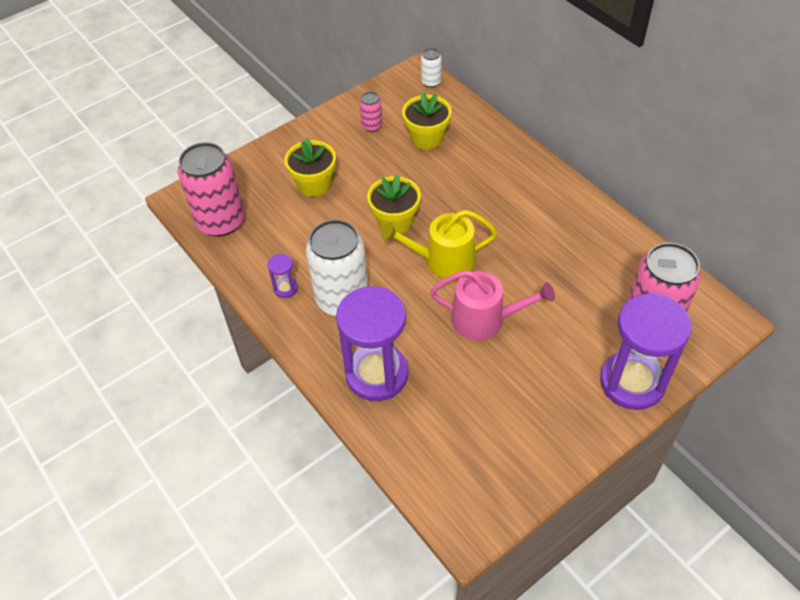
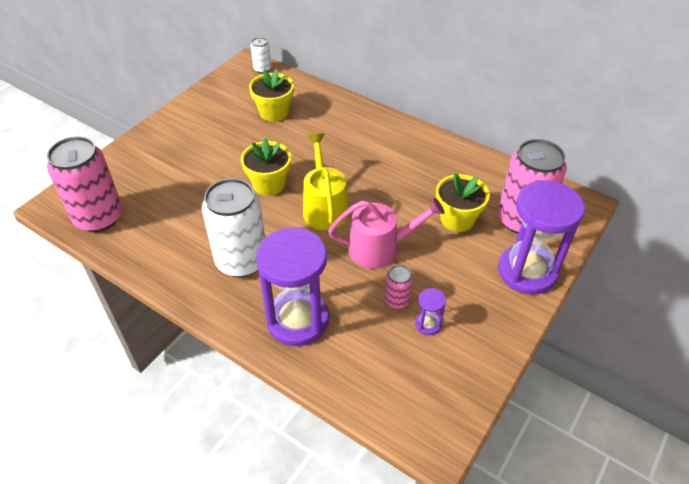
camera: 20 degrees left, 5 degrees down
purple hourglass [268,254,298,298] -> purple hourglass moved to [415,288,446,335]
yellow flower pot [285,138,336,197] -> yellow flower pot moved to [436,173,490,232]
pink can [359,92,382,132] -> pink can moved to [385,265,413,309]
yellow watering can [381,210,497,279] -> yellow watering can turned 105 degrees clockwise [303,133,349,230]

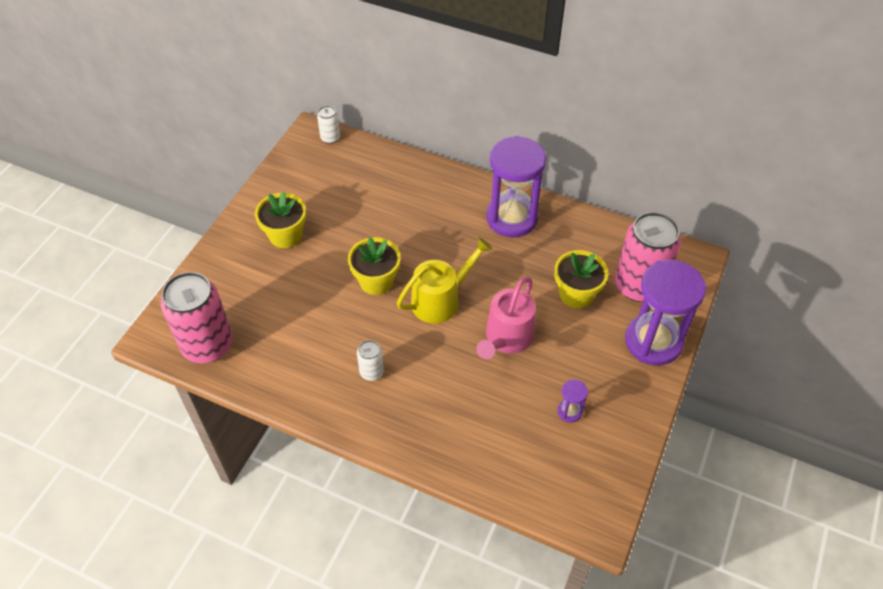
camera: 10 degrees left, 5 degrees up
white can [202,178,265,277] -> white can [357,340,384,381], size x0.46
yellow flower pot [249,69,294,122] -> yellow flower pot moved to [255,192,306,248]
purple hourglass [256,227,329,346] -> purple hourglass moved to [486,136,546,238]
yellow watering can [303,133,349,230] -> yellow watering can turned 75 degrees clockwise [397,237,492,323]
pink watering can [328,198,445,269] -> pink watering can turned 135 degrees clockwise [476,277,536,359]
pink can [385,265,413,309] -> none

